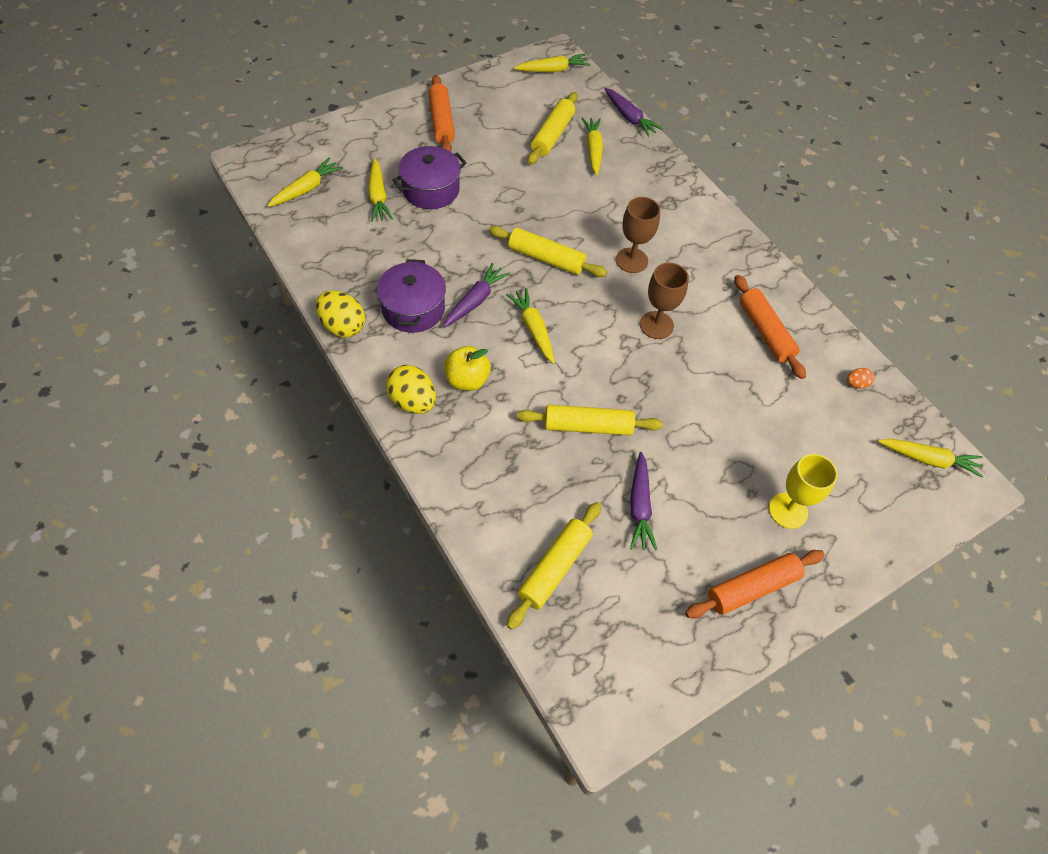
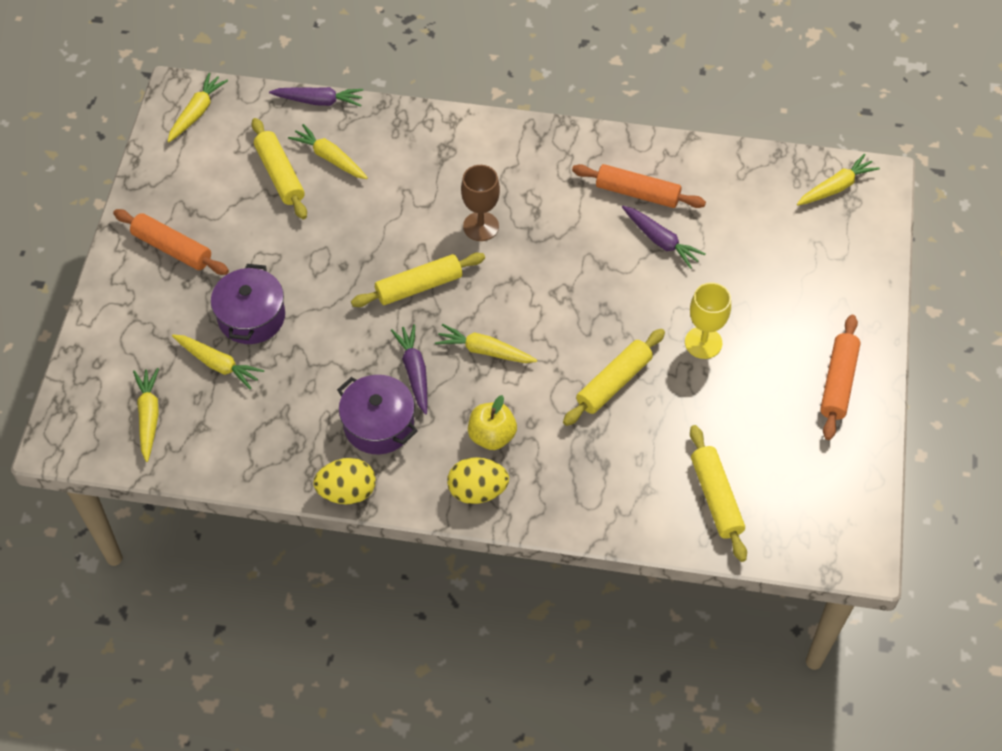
camera: 45 degrees left, 0 degrees up
purple carrot [630,452,657,551] -> purple carrot moved to [622,206,705,269]
brown goblet [640,262,689,339] -> none
yellow goblet [769,454,838,529] -> yellow goblet moved to [685,282,731,359]
orange egg [847,368,874,388] -> none

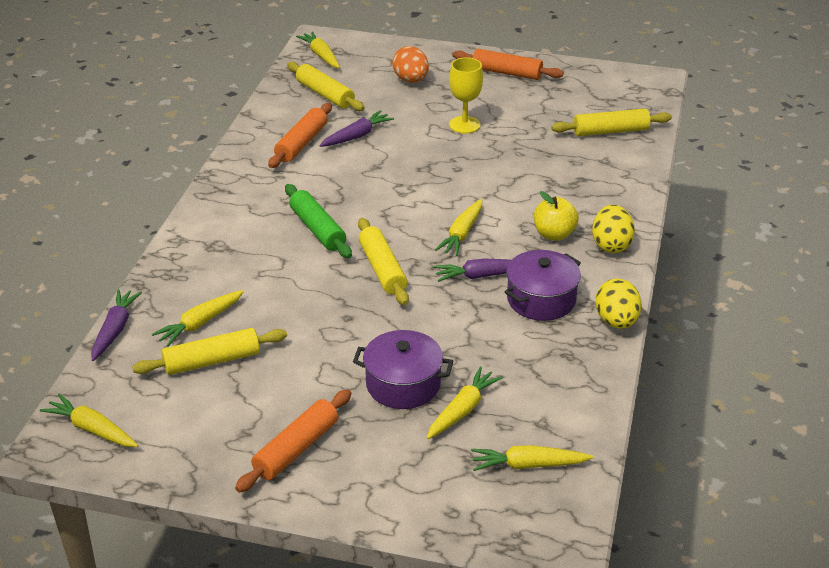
camera: 85 degrees left, 20 degrees down
brown goblet [461,165,500,241] -> green rolling pin [285,184,352,258]
yellow rolling pin [563,329,665,426] -> yellow rolling pin moved to [287,62,365,111]
none -> orange egg [392,46,429,83]

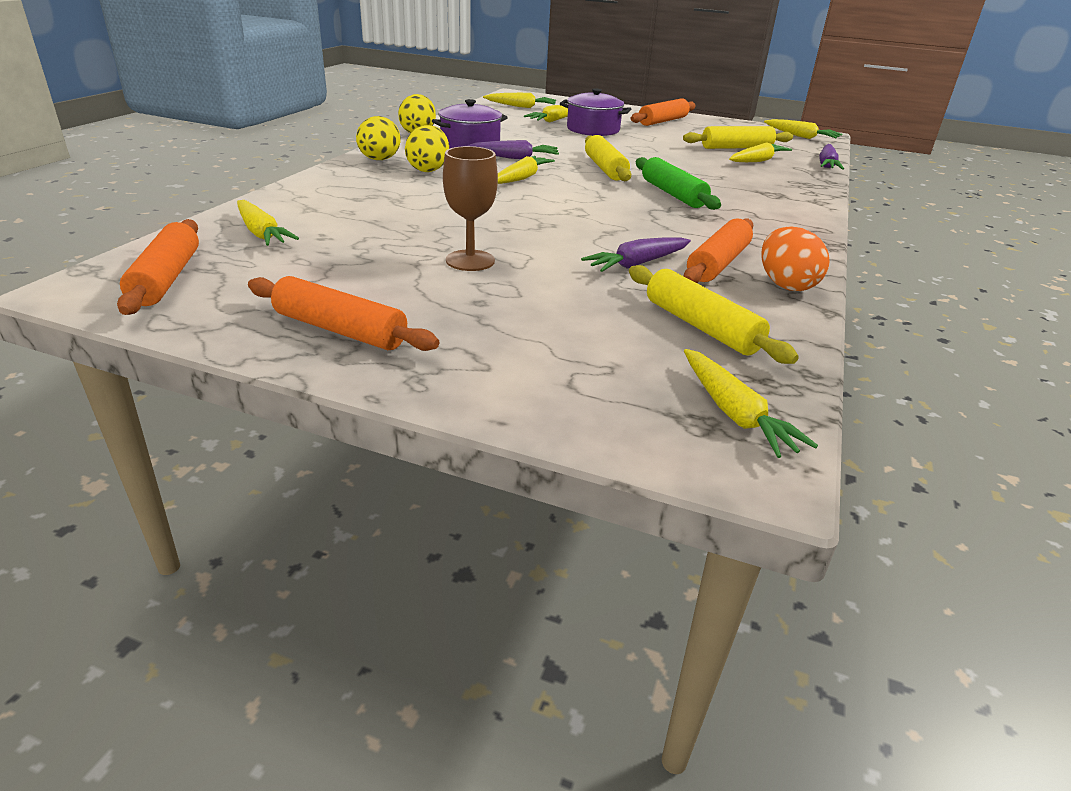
camera: 175 degrees left, 5 degrees down
orange egg [392,46,429,83] -> orange egg moved to [761,226,830,291]
yellow goblet [449,57,483,134] -> brown goblet [443,146,498,271]
yellow apple [534,191,579,241] -> yellow egg [405,125,449,172]
yellow rolling pin [551,108,672,136] -> yellow carrot [237,200,299,246]
none -> orange rolling pin [117,219,199,315]

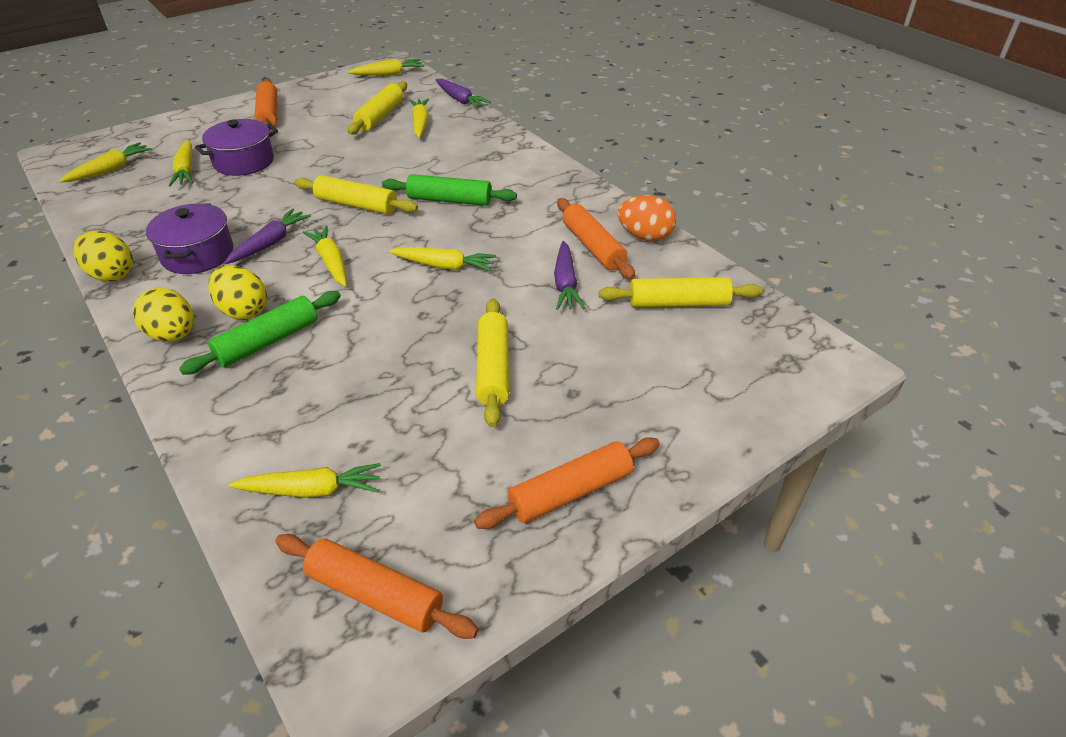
camera: 55 degrees left, 10 degrees up
brown goblet [443,146,498,271] -> yellow rolling pin [476,299,509,427]
yellow carrot [684,349,818,458] -> yellow carrot moved to [389,247,496,272]
none -> green rolling pin [179,291,341,375]

